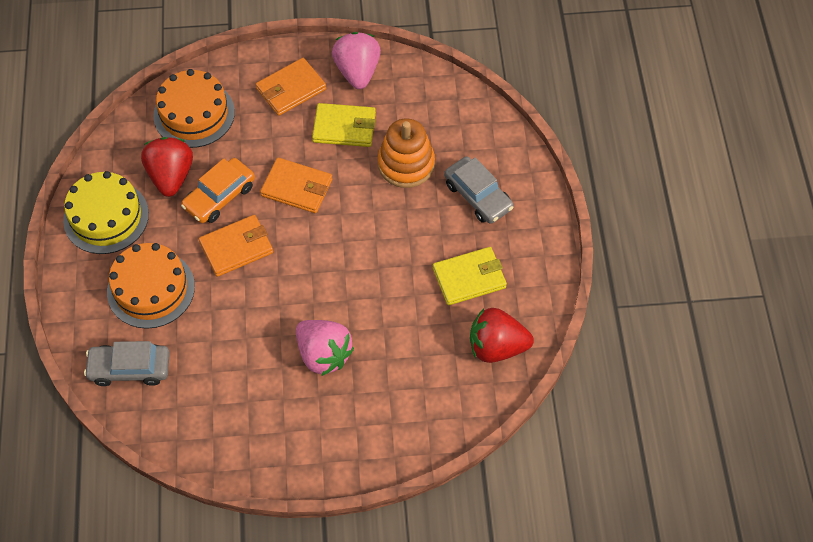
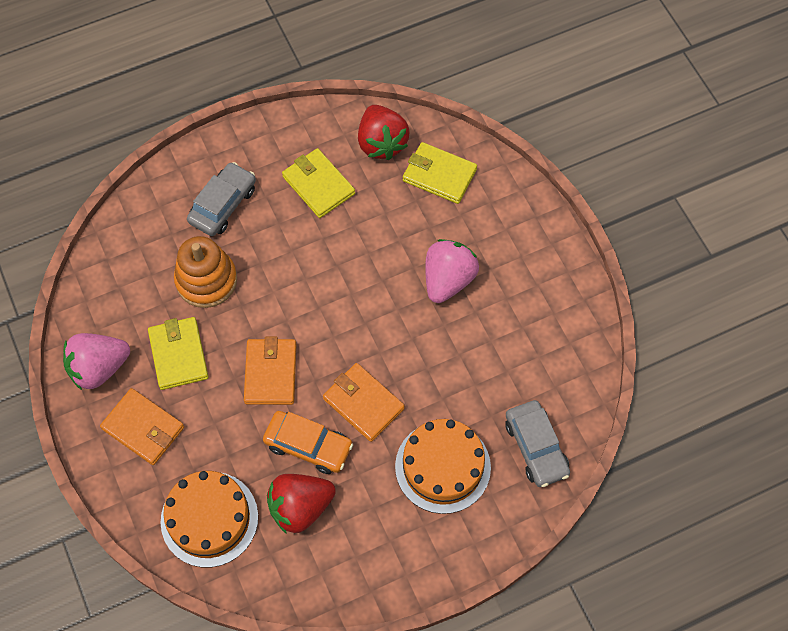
camera: 110 degrees left, 5 degrees up
yellow cake [63,171,149,254] -> none
none -> yellow wallet [403,142,477,204]

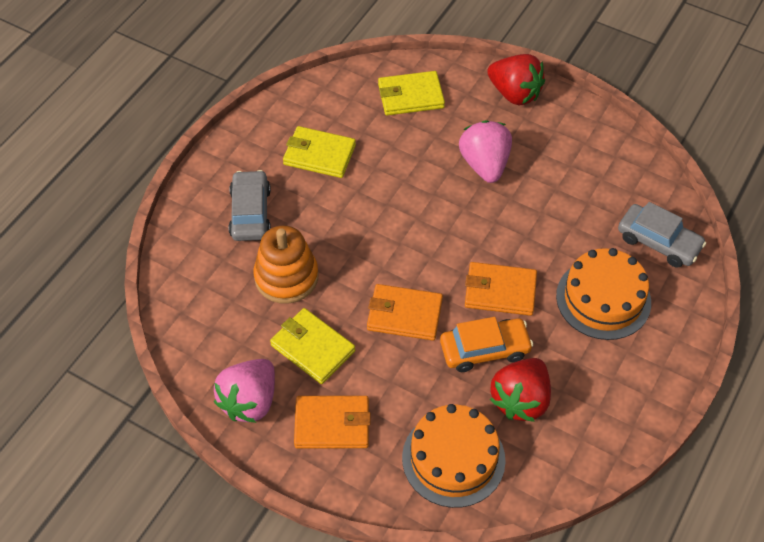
camera: 35 degrees left, 10 degrees down
orange wallet [244,337,296,405] -> orange wallet turned 45 degrees counterclockwise [367,284,443,341]
red strawberry [358,105,410,160] -> red strawberry moved to [487,54,545,105]

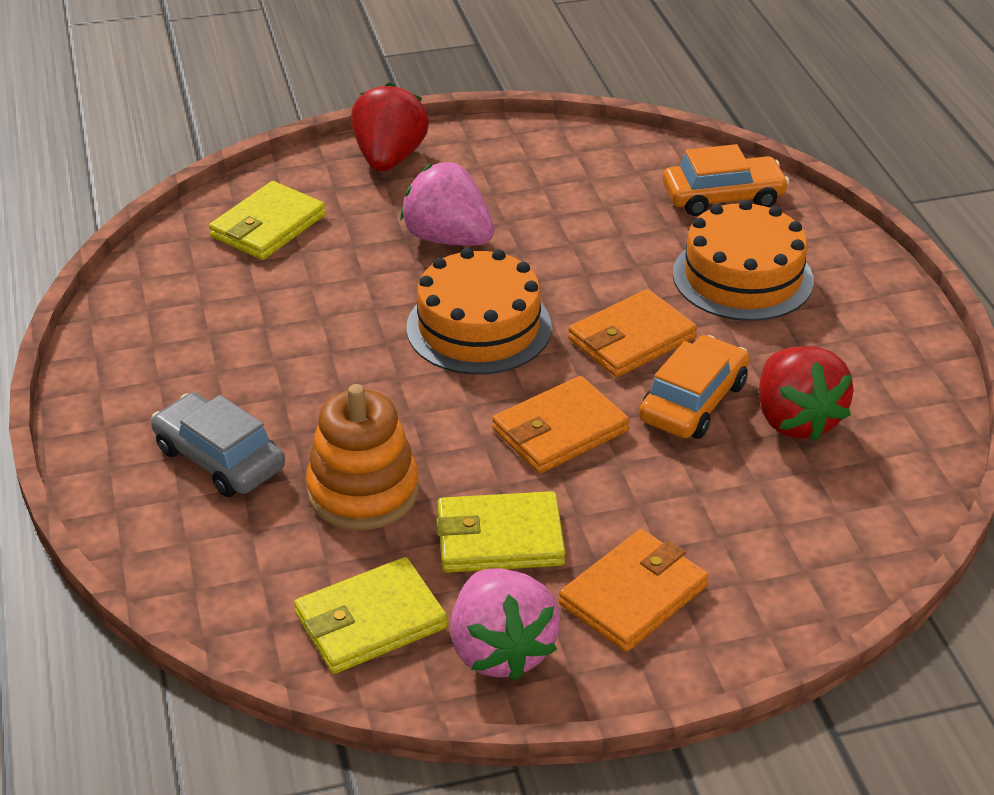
camera: 45 degrees left, 15 degrees down
yellow wallet [283,126,356,178] -> yellow wallet moved to [294,557,448,674]
orange cake [402,404,506,508] -> orange cake moved to [407,248,552,375]
red strawberry [487,54,545,105] -> red strawberry turned 75 degrees counterclockwise [351,83,429,171]
grey car [618,202,706,268] -> orange car [663,144,789,216]

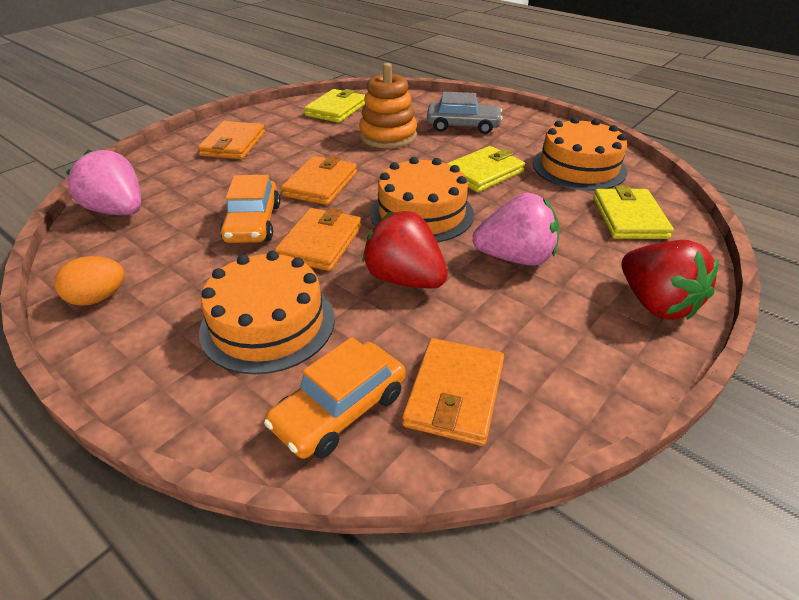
camera: 145 degrees right, 0 degrees up
yellow wallet [436,491,565,573] -> yellow wallet moved to [446,146,525,192]
pink strawberry [451,568,560,681] -> pink strawberry moved to [66,150,141,215]
red strawberry [759,346,854,442] -> red strawberry moved to [362,211,448,289]
none -> orange egg [54,256,125,305]
none -> orange wallet [402,338,504,446]
none -> orange cake [533,117,627,191]

